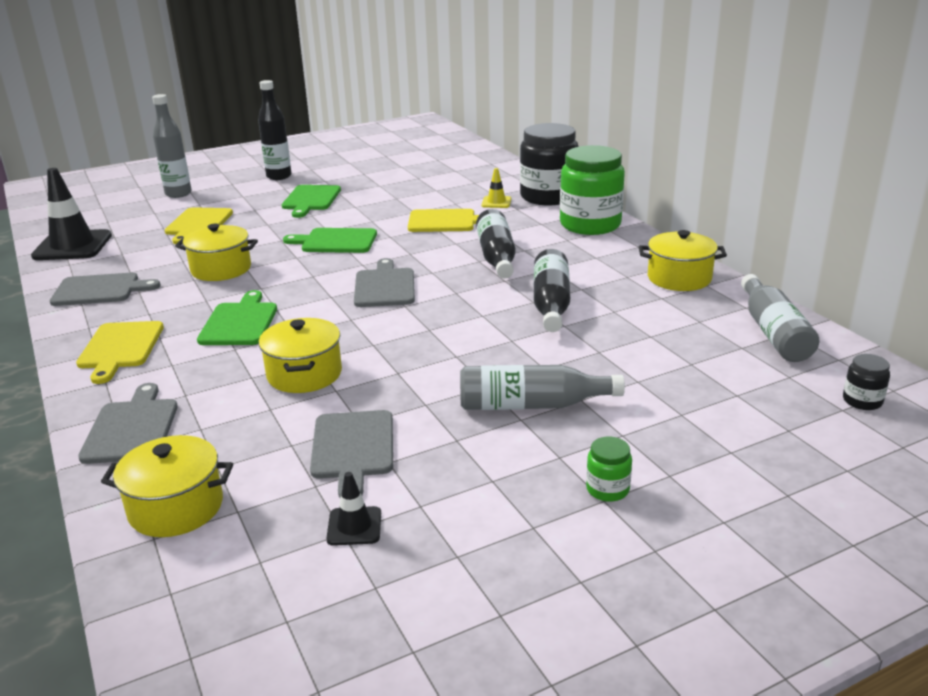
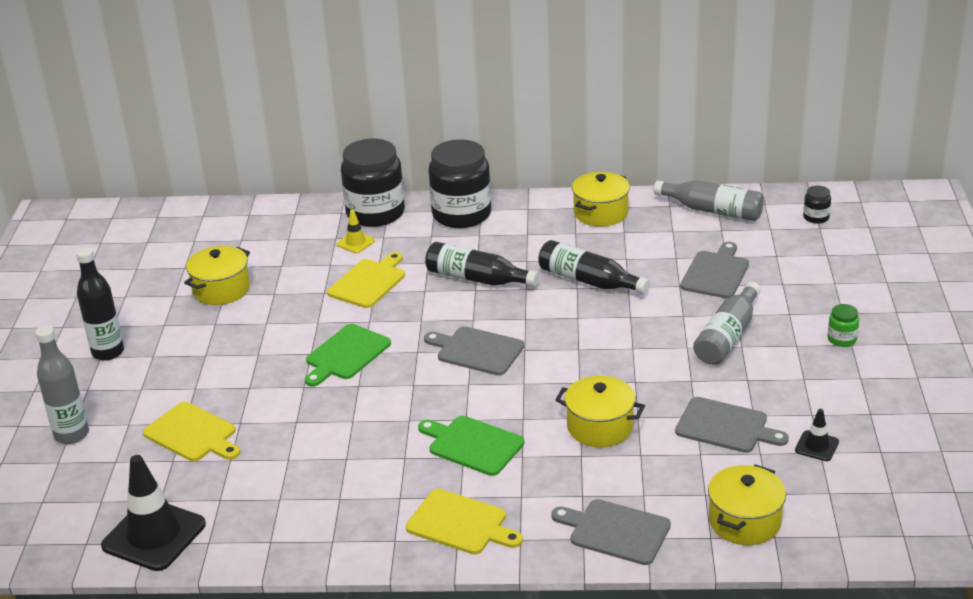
camera: 60 degrees left, 5 degrees up
grey cutting board [50,273,161,306] -> grey cutting board moved to [680,242,749,299]
yellow pot [175,224,258,281] -> yellow pot moved to [184,246,250,305]
green cutting board [282,185,341,218] -> none
green jar [560,145,625,235] -> black jar [428,139,491,228]

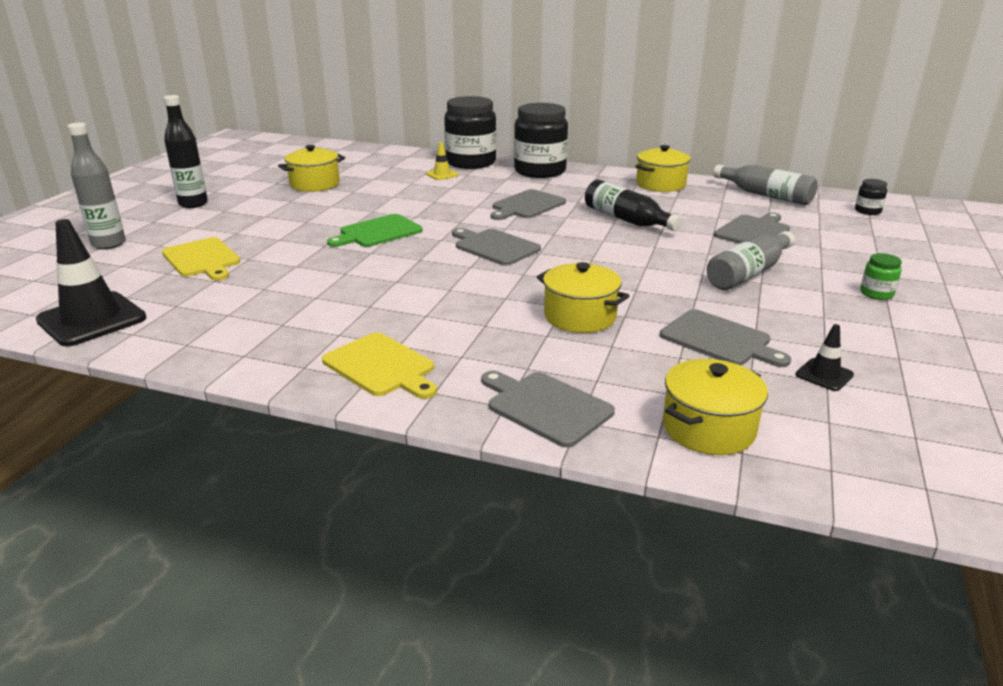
camera: 15 degrees right, 5 degrees down
yellow cutting board [327,252,405,308] -> none
green cutting board [418,416,525,476] -> none
black bottle [425,242,539,287] -> grey cutting board [491,189,566,220]

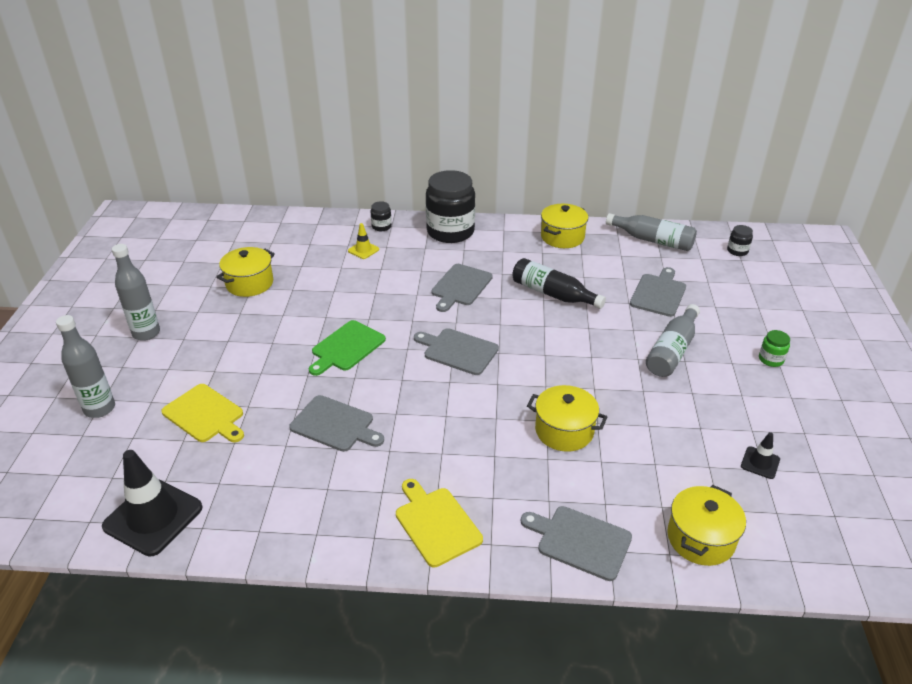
camera: 15 degrees left, 10 degrees up
black bottle [163,95,208,208] -> grey bottle [112,244,160,341]
yellow cutting board [322,333,437,399] -> yellow cutting board turned 150 degrees counterclockwise [396,479,483,567]
black jar [444,96,496,169] -> black jar [371,201,392,231], size x0.42
grey cutting board [660,309,791,367] -> grey cutting board moved to [289,395,384,452]

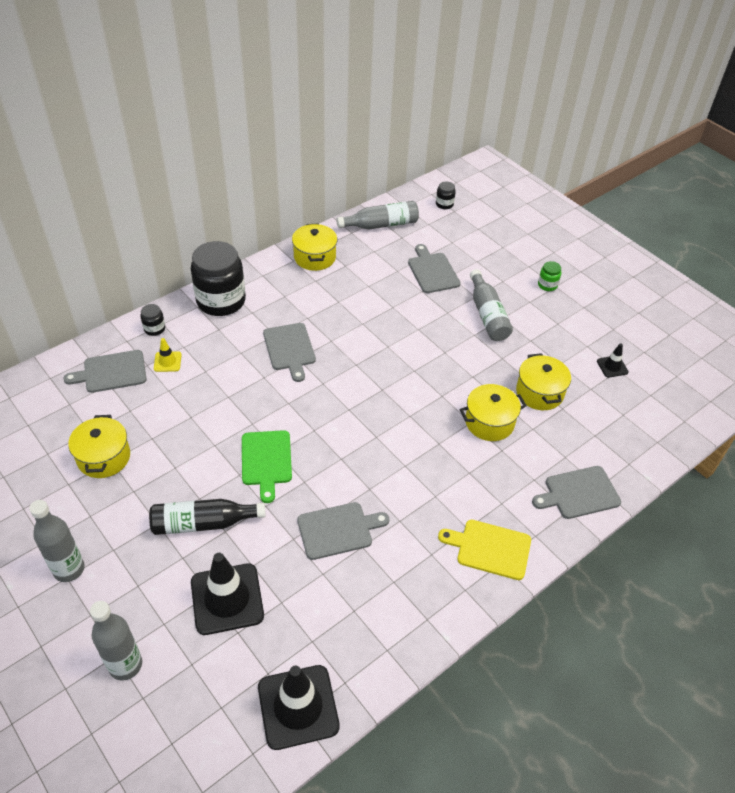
camera: 45 degrees left, 10 degrees up
yellow cutting board [161,384,244,442] -> black traffic cone [191,553,264,635]
grey cutting board [414,328,499,375] -> grey cutting board moved to [63,350,146,393]
black bottle [512,258,606,309] -> black bottle moved to [149,499,266,535]
yellow pot [667,485,746,566] -> yellow pot moved to [516,353,571,410]

